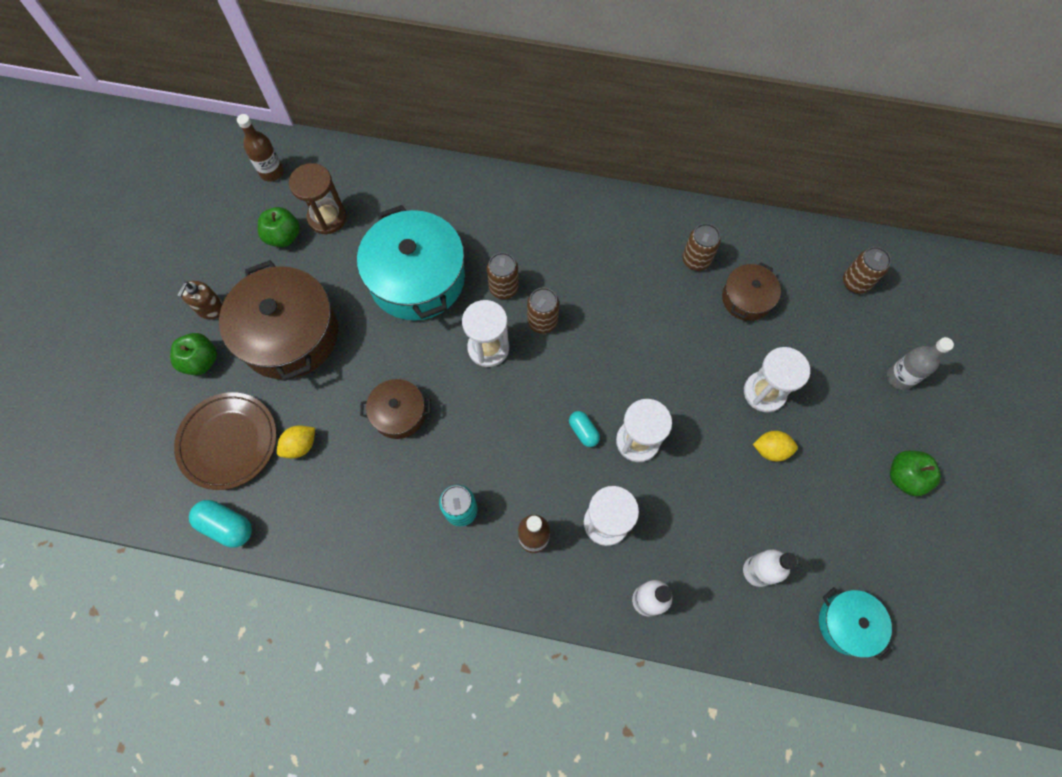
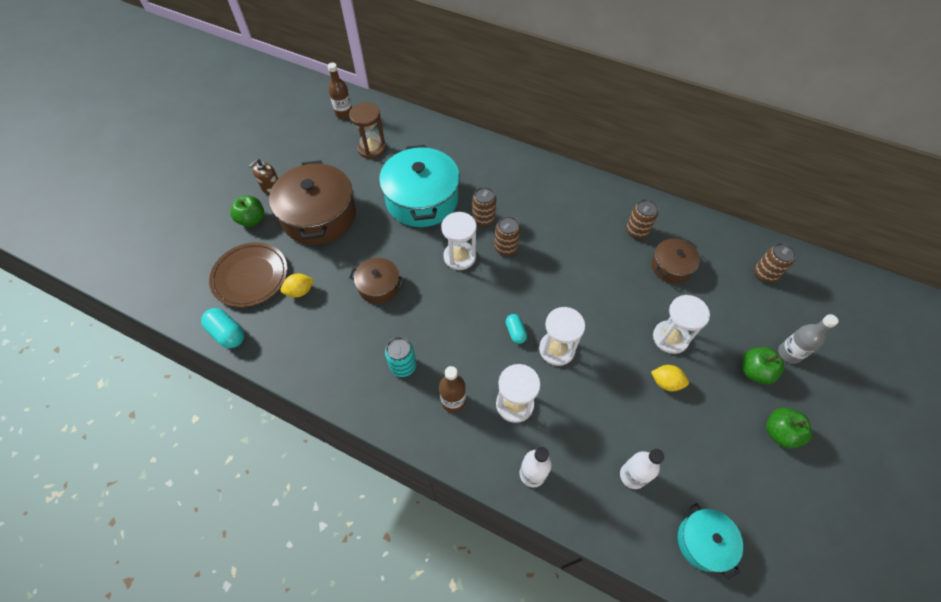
camera: 15 degrees right, 10 degrees down
green apple [258,207,300,247] -> green apple moved to [742,347,784,384]

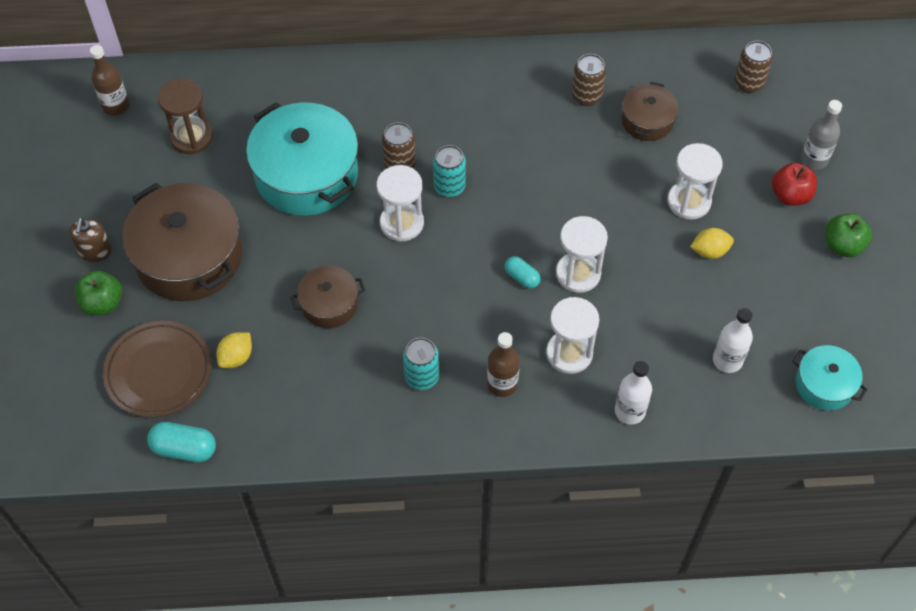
camera: 30 degrees left, 0 degrees up
brown can [494,216,520,256] -> turquoise can [433,145,466,197]
green apple [742,347,784,384] -> red apple [772,163,817,206]

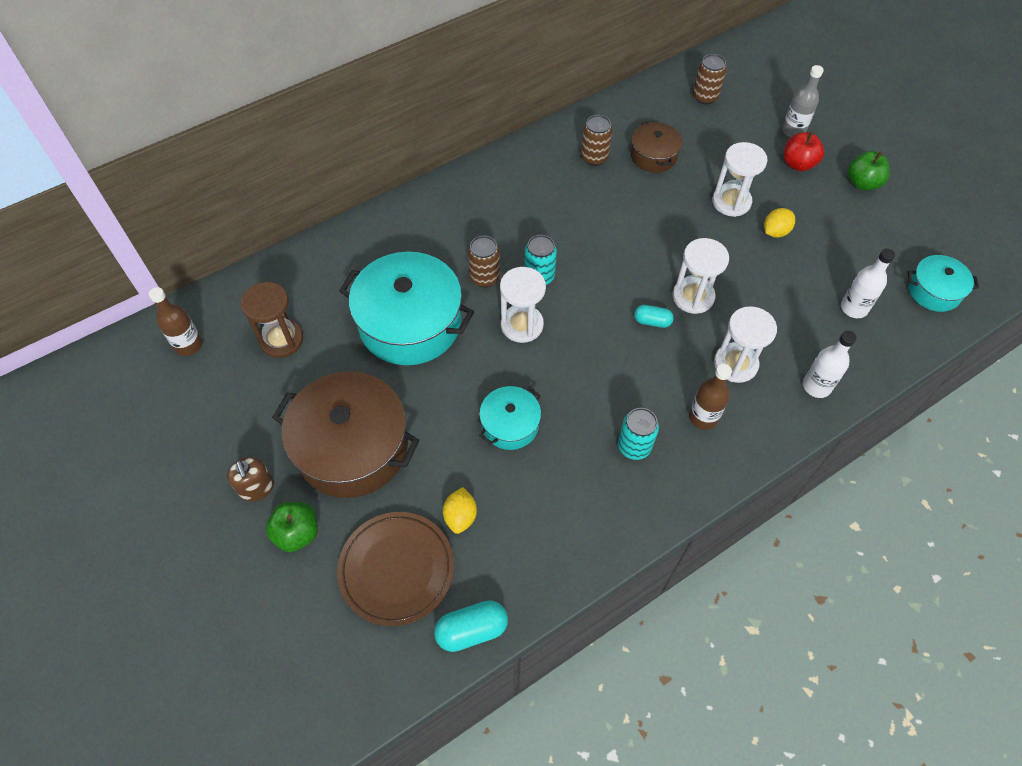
camera: 30 degrees left, 0 degrees up
brown pot [290,266,365,328] -> turquoise pot [479,386,541,450]

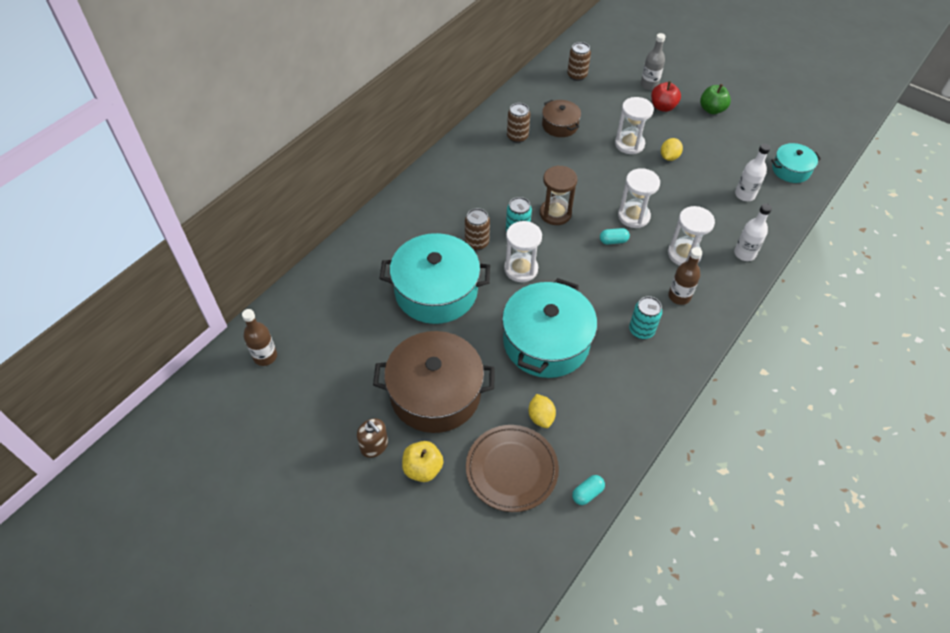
camera: 20 degrees left, 5 degrees down
brown hourglass [241,282,303,358] -> brown hourglass moved to [540,165,578,225]
green apple [266,502,318,552] -> yellow apple [402,441,443,482]
turquoise capsule [434,600,508,652] -> turquoise capsule [572,475,605,505], size x0.64
turquoise pot [479,386,541,450] -> turquoise pot [502,278,597,378], size x1.92

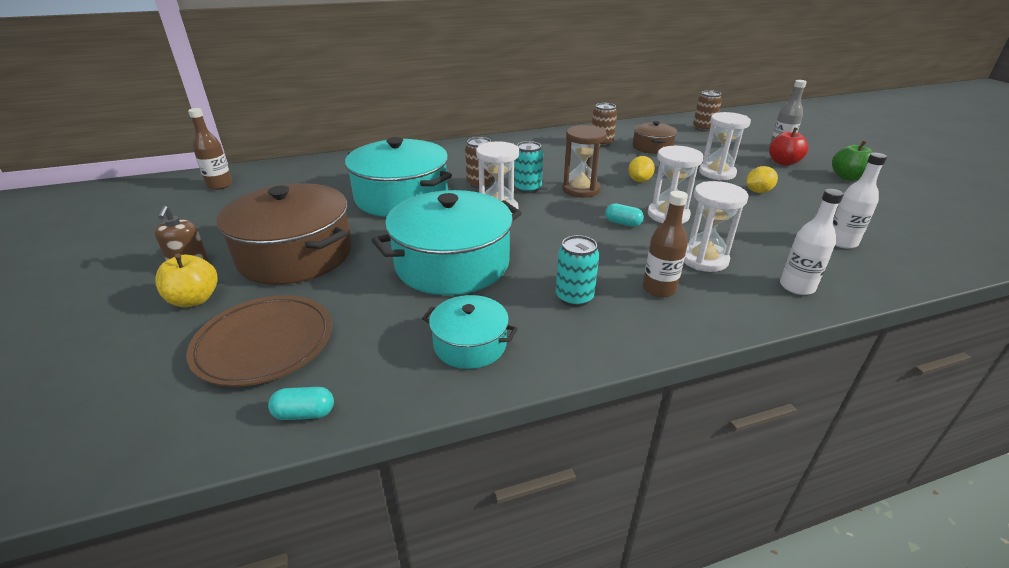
camera: 35 degrees right, 20 degrees down
yellow lemon [528,394,556,428] -> yellow lemon moved to [628,156,655,182]
turquoise pot [771,143,821,183] -> turquoise pot moved to [422,295,518,369]

